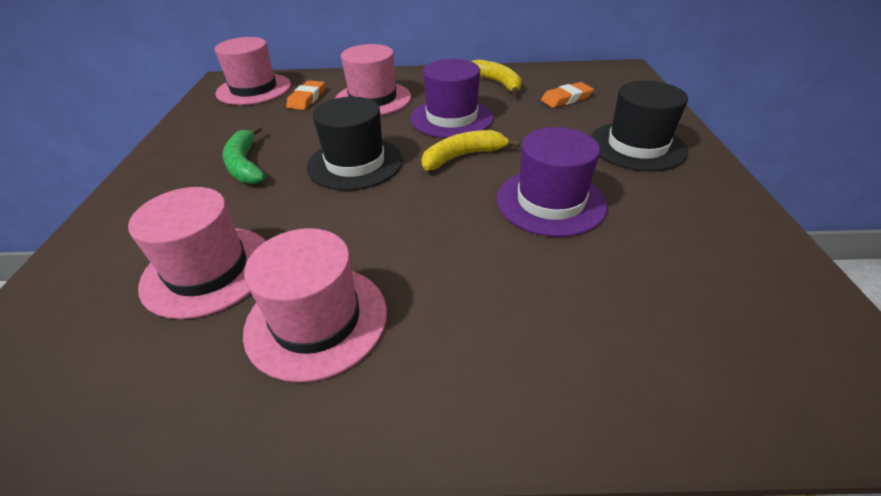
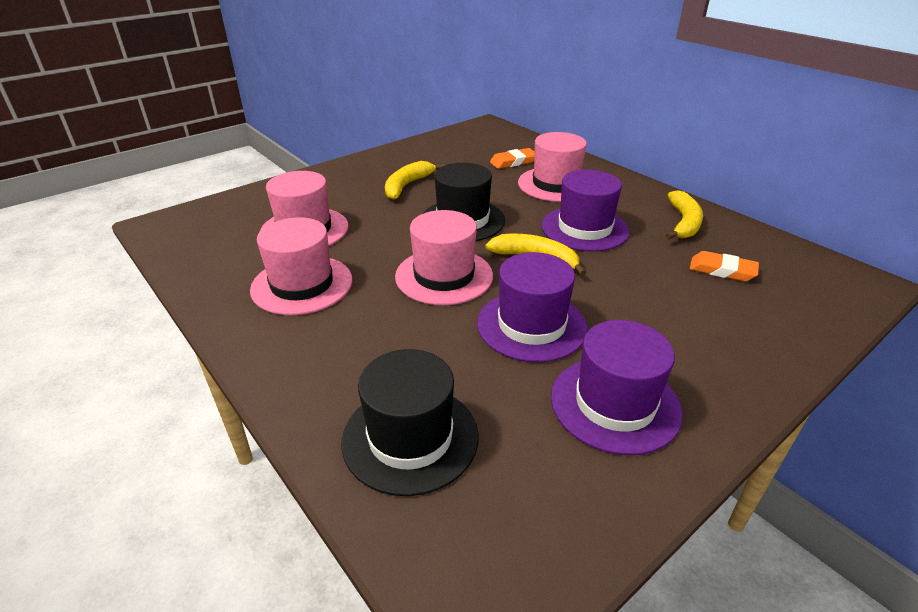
camera: 50 degrees right, 5 degrees down
pink hat [214,37,291,105] -> pink hat moved to [395,210,493,305]
green banana [223,126,265,184] -> yellow banana [385,161,444,200]
black hat [591,81,688,172] -> black hat moved to [342,349,479,496]
none -> purple hat [551,320,683,455]

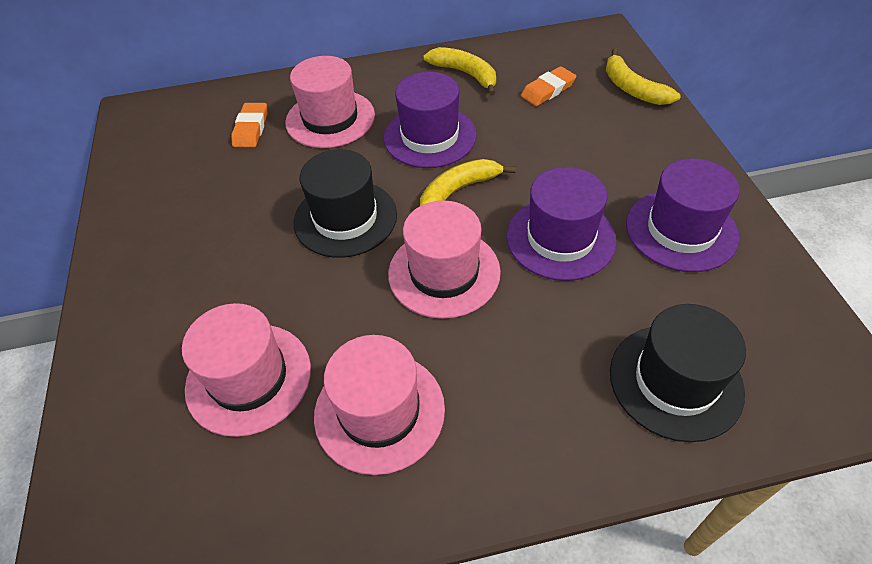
camera: 60 degrees left, 15 degrees up
yellow banana [385,161,444,200] -> yellow banana moved to [606,49,681,105]

